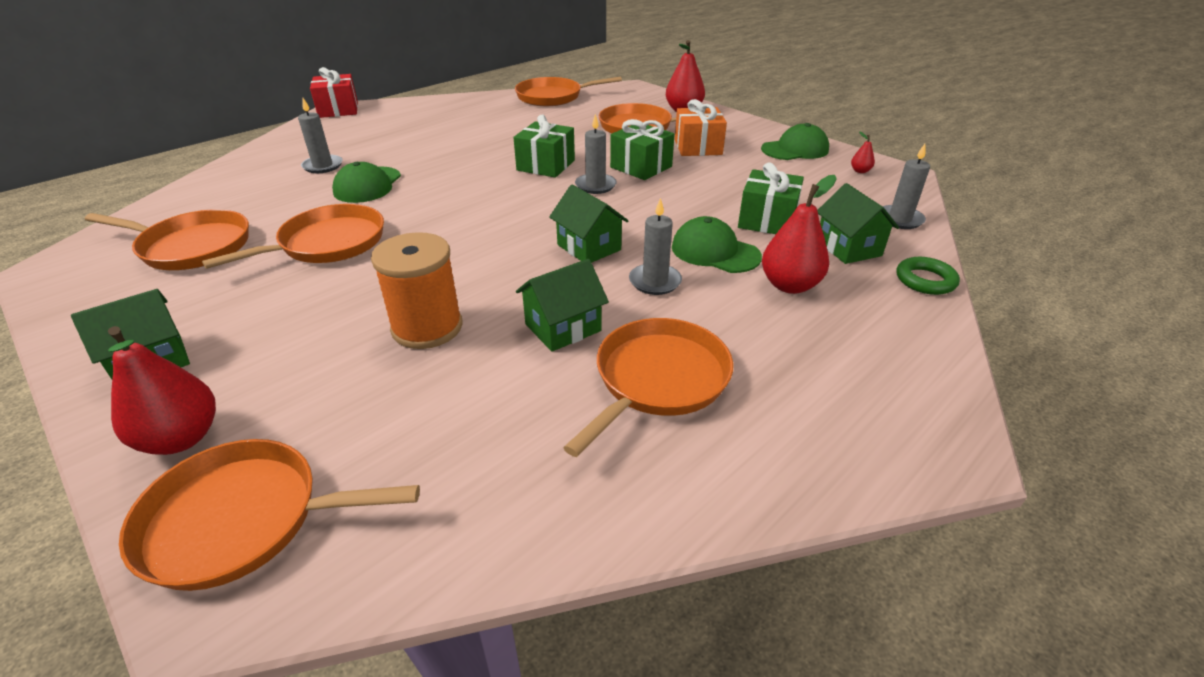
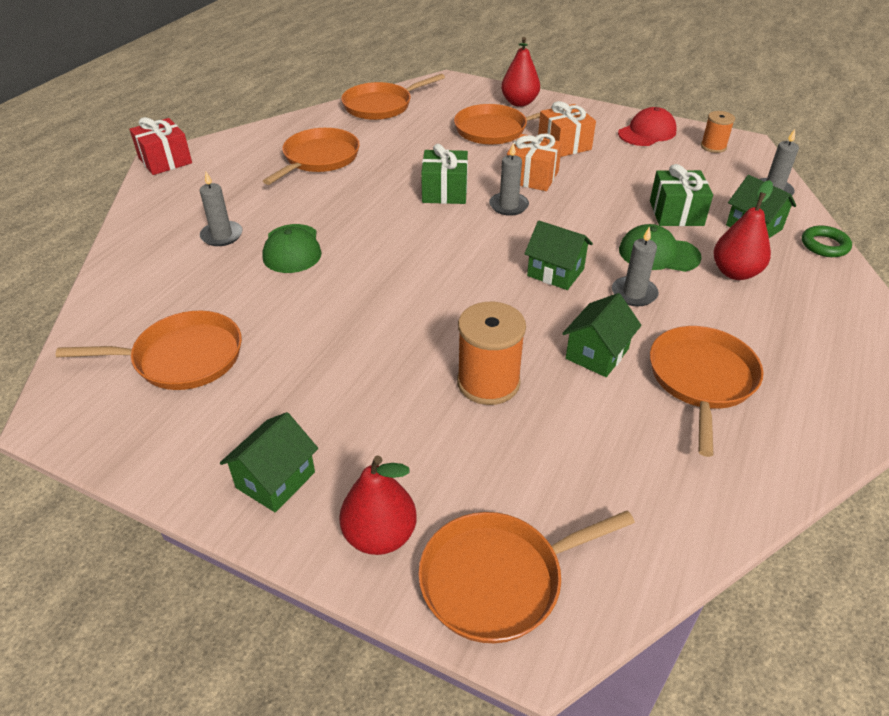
camera: 20 degrees left, 5 degrees up
orange pan [202,204,384,269] -> orange pan moved to [263,128,360,185]
green gift [610,119,675,180] -> orange gift [507,133,562,191]
green cap [761,123,829,160] -> red cap [618,107,677,146]
red pear [851,131,875,173] -> orange spool [701,111,735,153]

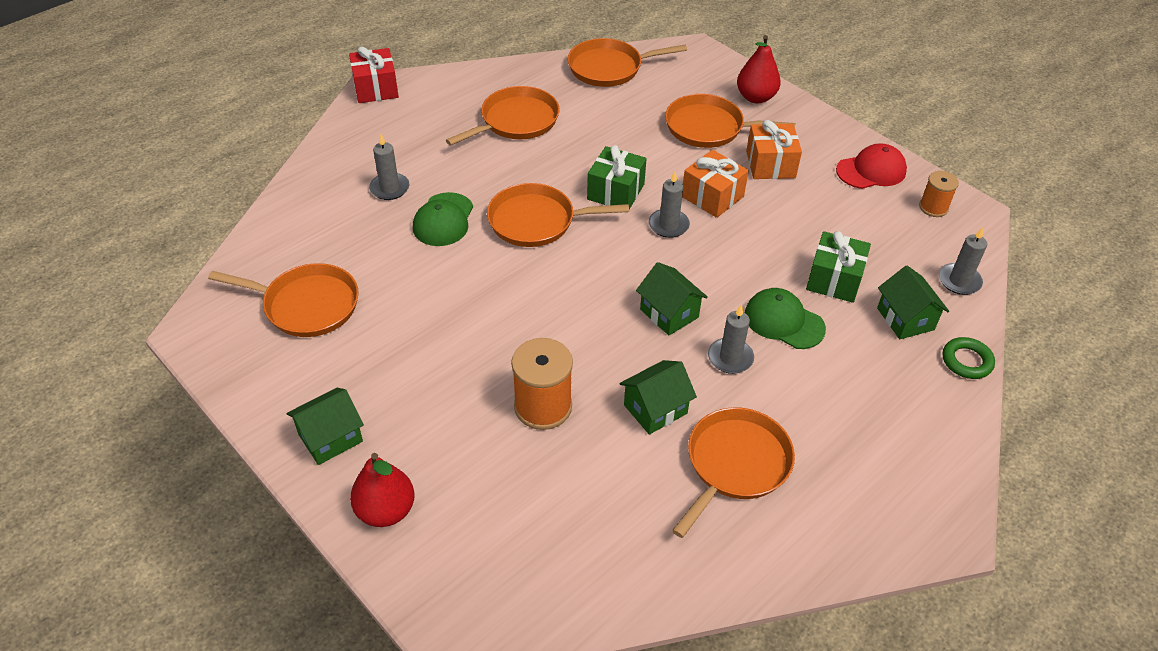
camera: 20 degrees right, 5 degrees up
orange pan [418,510,635,643] -> orange pan moved to [487,183,629,247]
red pear [713,180,773,280] -> none

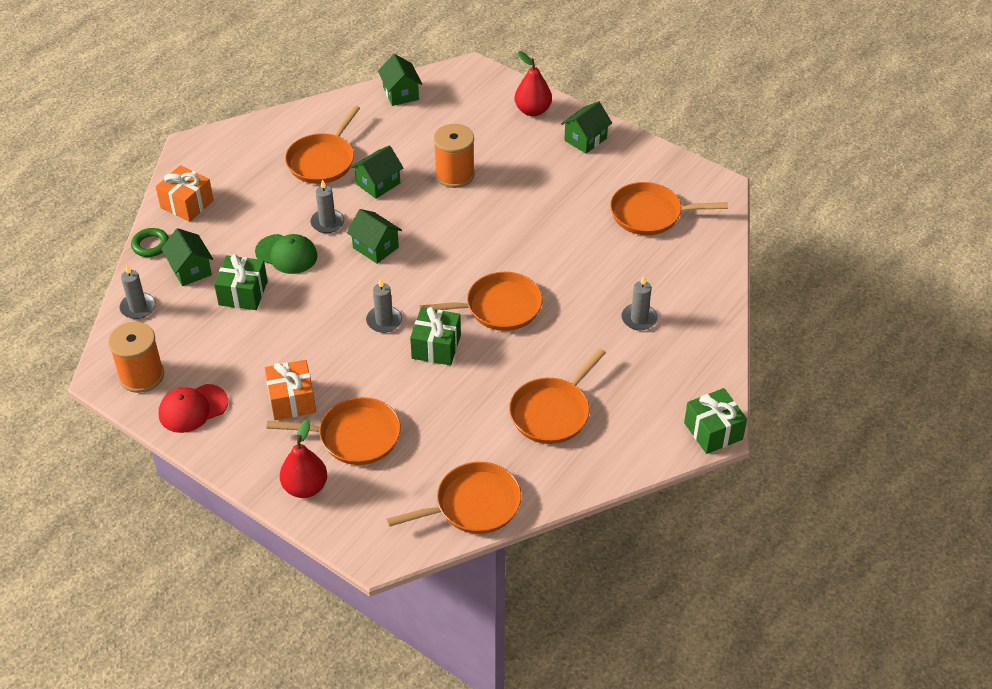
camera: 170 degrees right, 0 degrees up
red gift [349,46,399,103] -> green gift [684,388,747,454]
green cap [413,192,473,246] -> none
orange gift [682,150,749,218] -> orange gift moved to [156,165,214,222]
orange spool [919,171,959,217] -> orange spool [108,322,164,393], size x1.68
none -> green house [378,54,422,106]

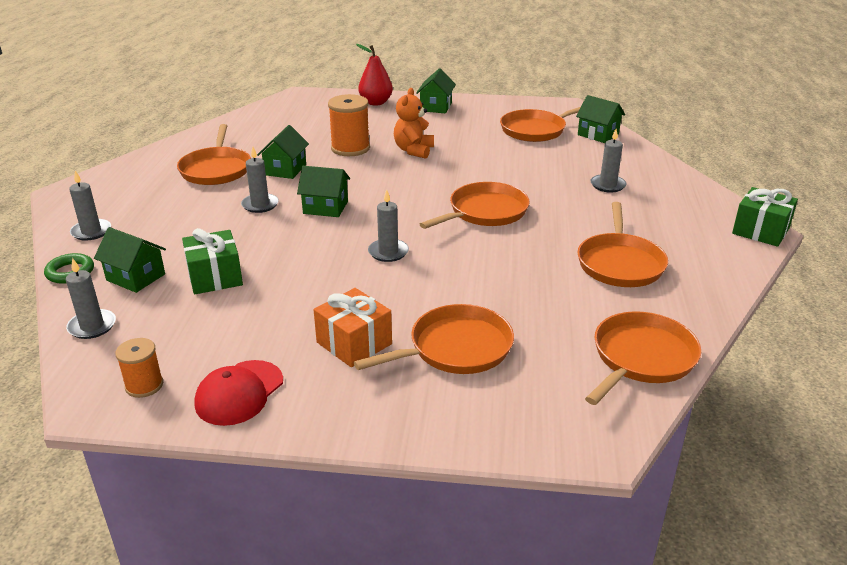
camera: 30 degrees left, 15 degrees down
orange spool [108,322,164,393] -> orange spool [116,338,163,398], size x0.59
orange gift [156,165,214,222] -> grey candle [69,171,111,241]
green cap [255,234,318,274] -> none
red pear [280,419,327,498] -> none
green house [378,54,422,106] -> green house moved to [576,95,625,143]
green gift [410,307,461,365] -> none
none -> orange teddy bear [394,88,434,159]

